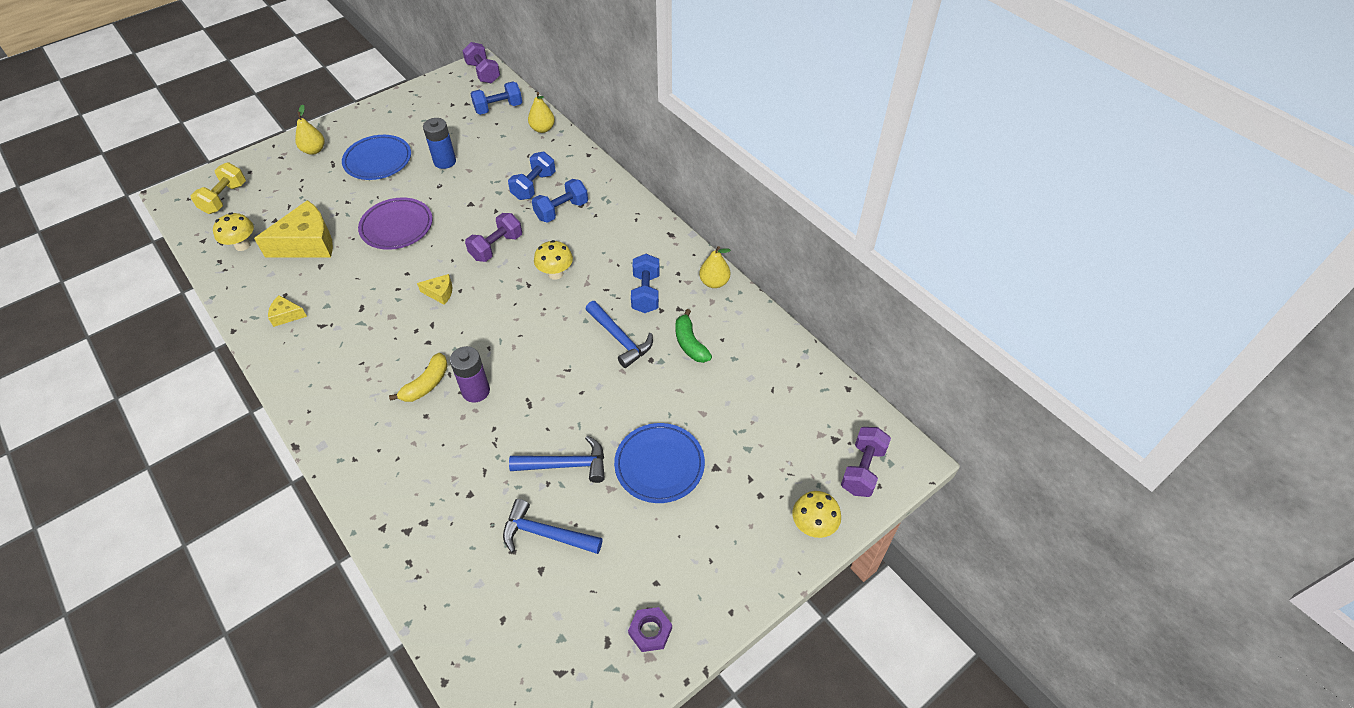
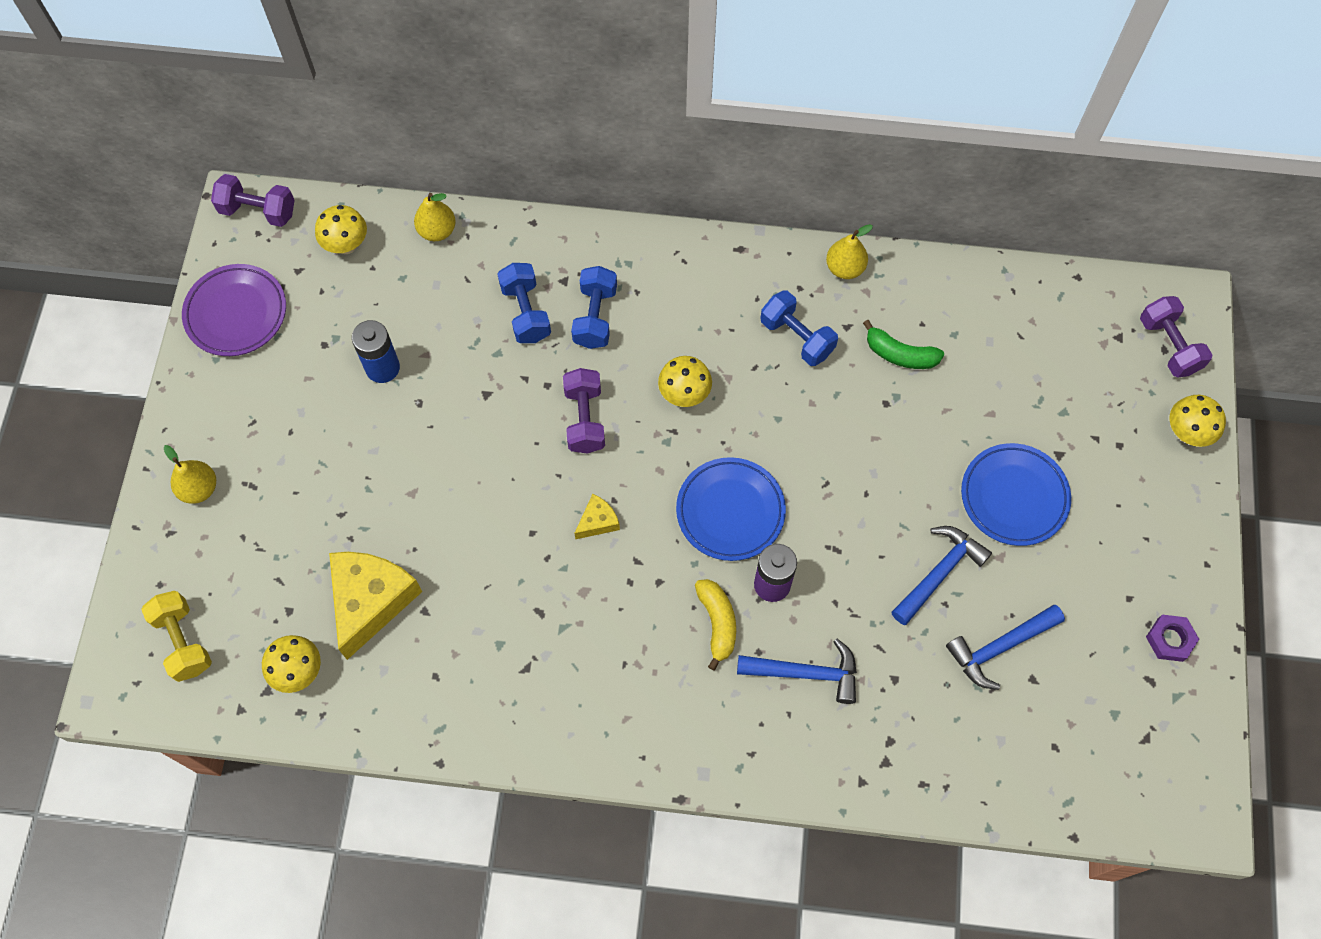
camera: 45 degrees left, 15 degrees up
yellow cheese [268,295,307,327] -> none
blue plate [342,135,411,180] -> blue plate moved to [676,457,786,561]
purple plate [358,197,433,250] -> purple plate moved to [182,264,286,356]
blue dumbbell [470,81,522,115] -> yellow mushroom [315,205,367,254]
blue hammer [586,301,653,368] -> blue hammer moved to [737,638,857,704]

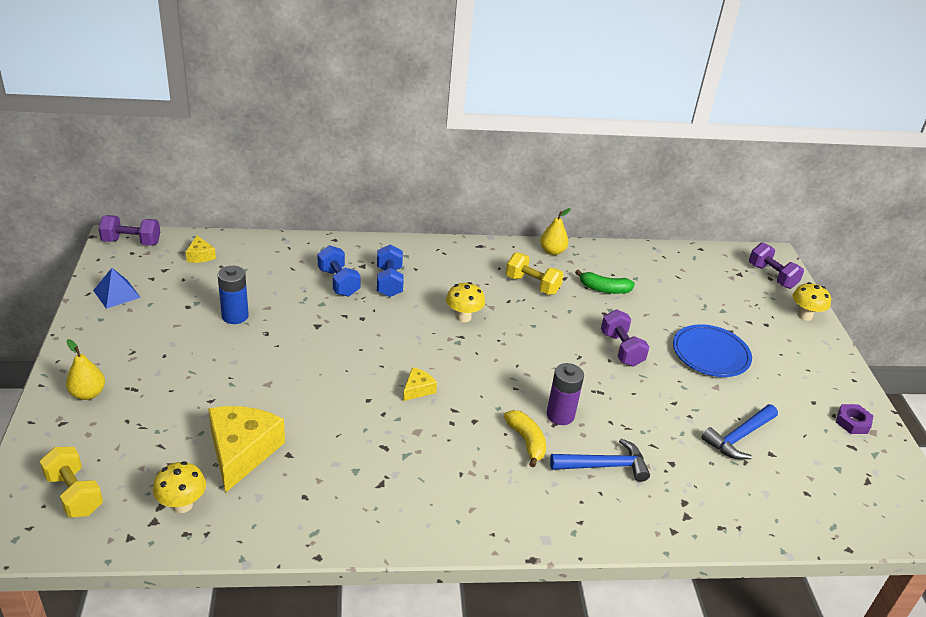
camera: 15 degrees left, 30 degrees down
purple plate [182,264,286,356] -> blue pyramid [93,268,141,309]
yellow mushroom [315,205,367,254] -> yellow cheese [186,235,216,263]
yellow pear [414,193,456,241] -> none
purple dumbbell [563,368,605,454] -> purple dumbbell moved to [601,310,649,366]
blue plate [676,457,786,561] -> none
blue dumbbell [760,290,838,366] -> yellow dumbbell [506,253,564,295]
blue hammer [891,526,992,625] -> none

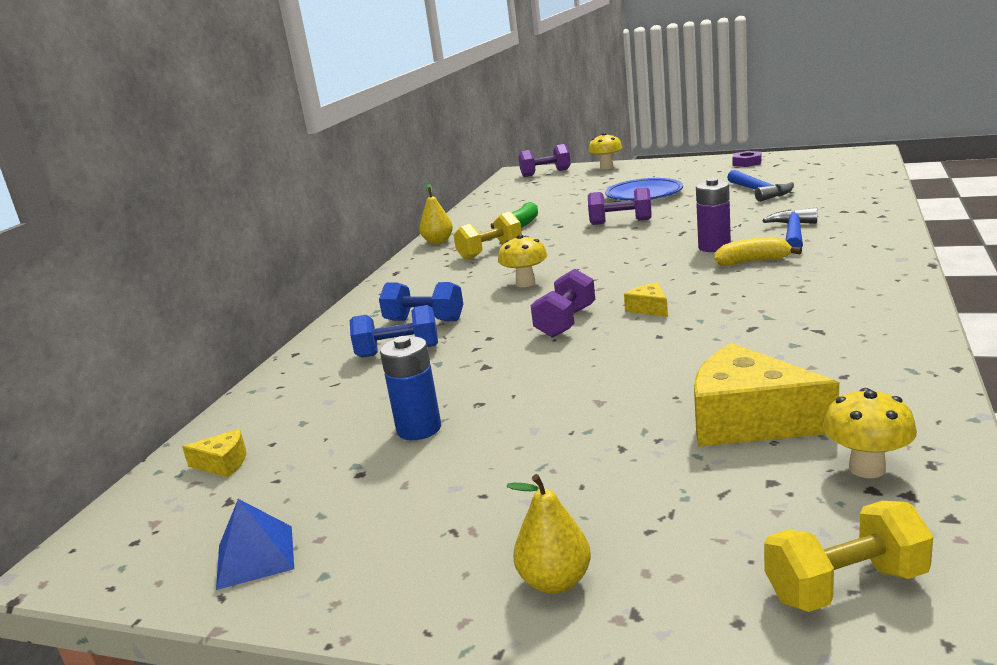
camera: 60 degrees left, 15 degrees down
purple dumbbell [98,215,160,246] -> purple dumbbell moved to [531,269,595,338]

